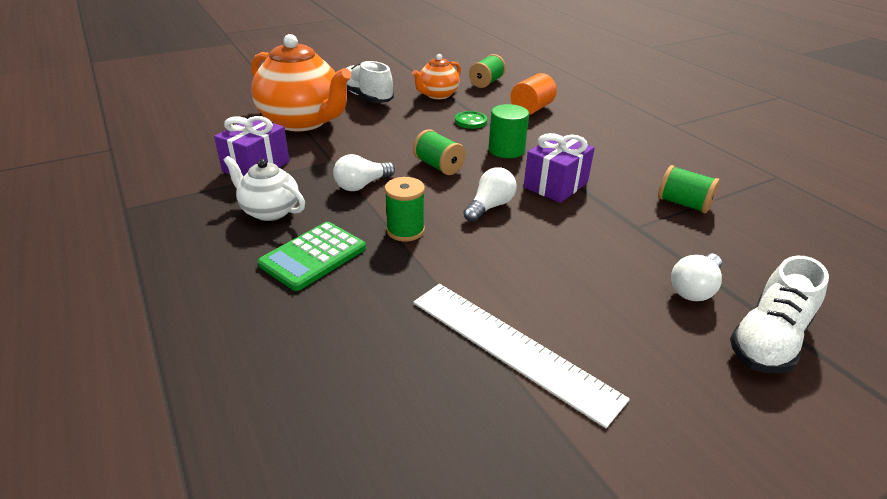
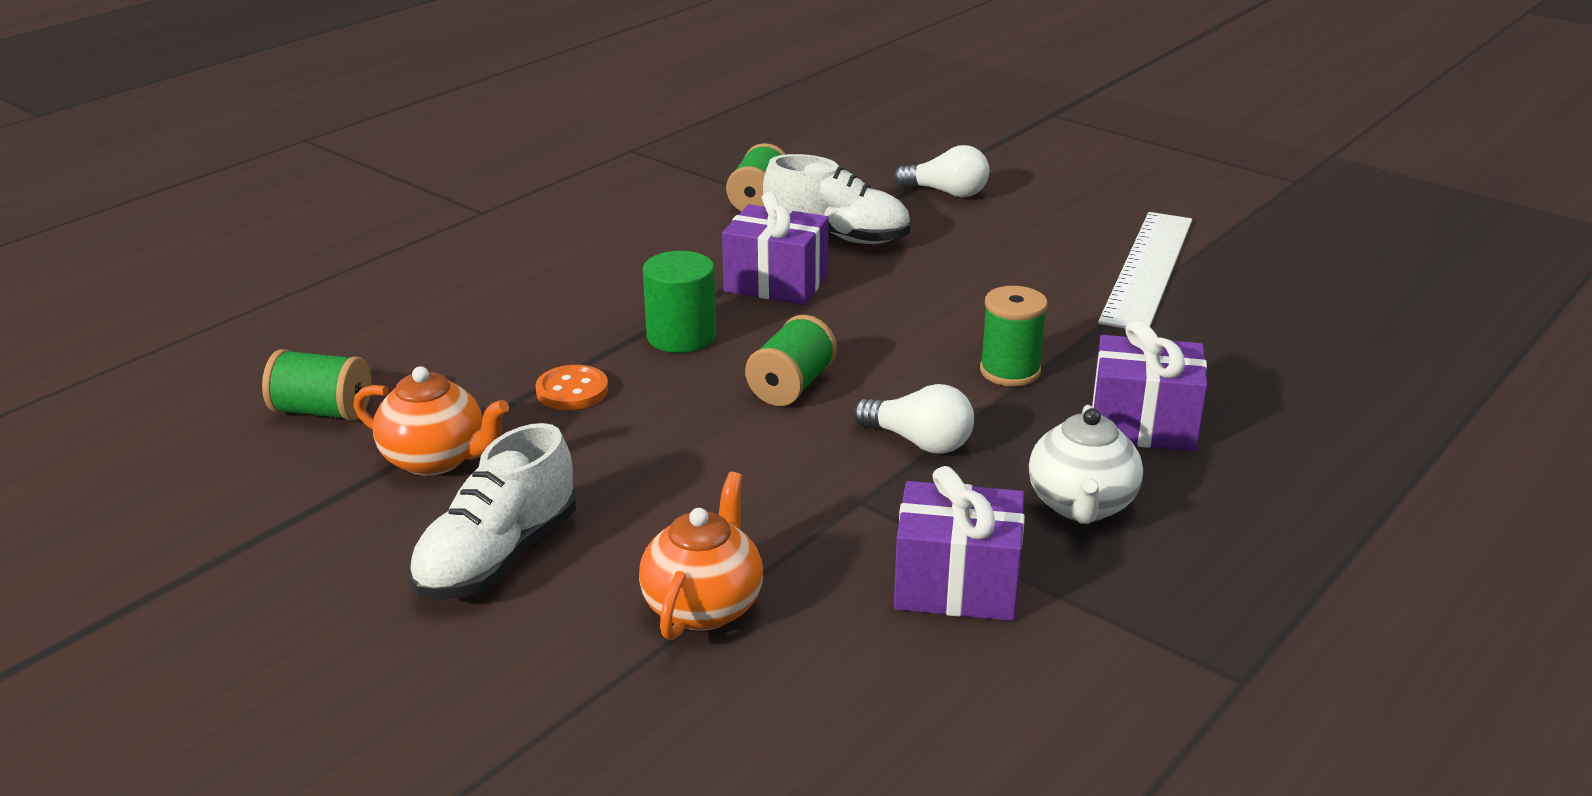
camera: 110 degrees left, 5 degrees down
orange teapot [251,34,351,132] -> orange teapot [639,472,763,640], size x0.53
green calculator [258,222,366,291] -> purple gift [1092,320,1207,452]
green button [455,111,487,129] -> orange button [535,365,608,410]
white light bulb [463,167,517,222] -> none
orange cylinder [511,73,557,115] -> none
white shoe [730,256,829,373] -> white shoe moved to [763,154,910,244]

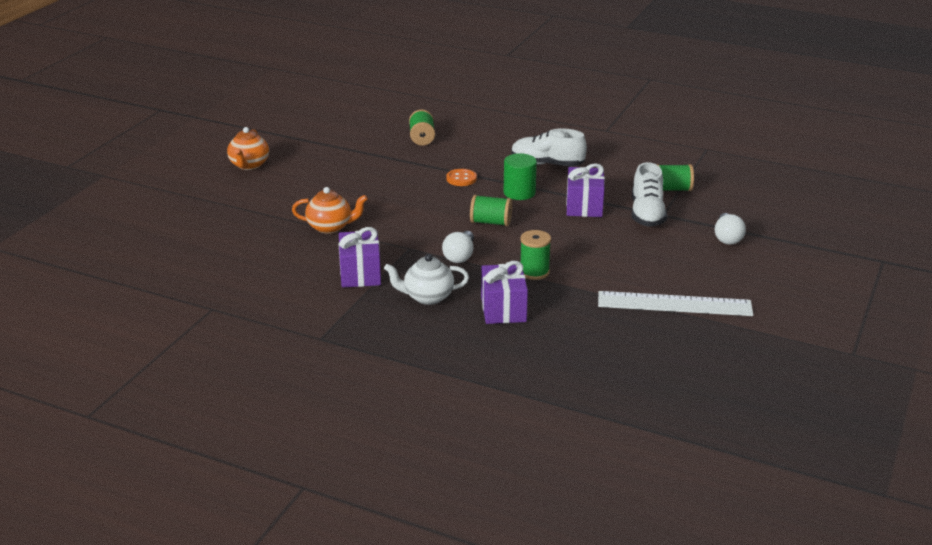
camera: 75 degrees right, 0 degrees up
orange teapot [354,366,509,476] -> orange teapot moved to [227,127,269,170]
white shoe [409,423,576,600] -> white shoe moved to [511,128,587,167]

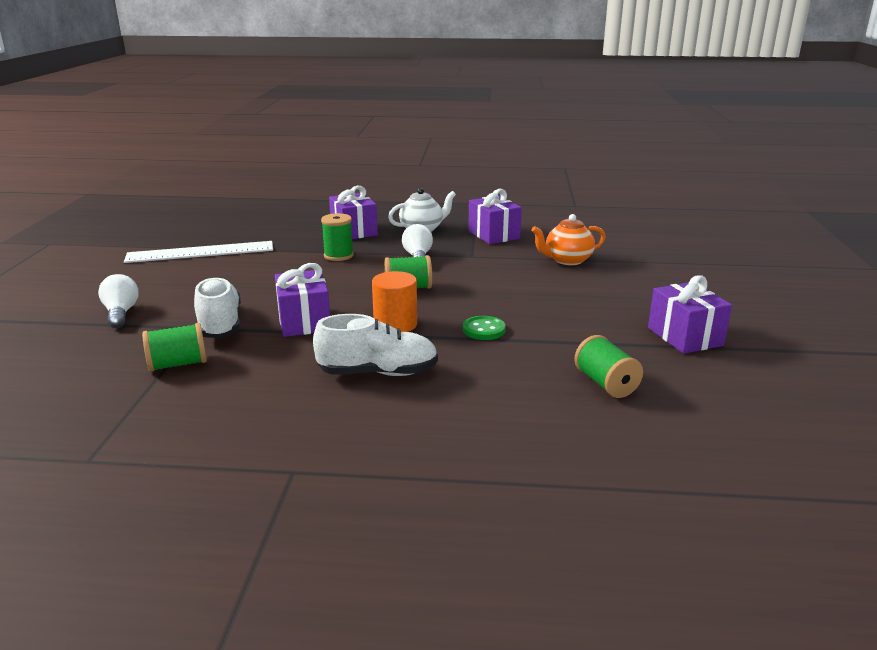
camera: 160 degrees right, 5 degrees down
orange teapot [227,127,269,170] -> none
orange button [446,169,477,186] -> green button [463,316,506,340]
green cylinder [504,153,537,200] -> orange cylinder [372,271,417,332]
none -> purple gift [648,275,732,354]

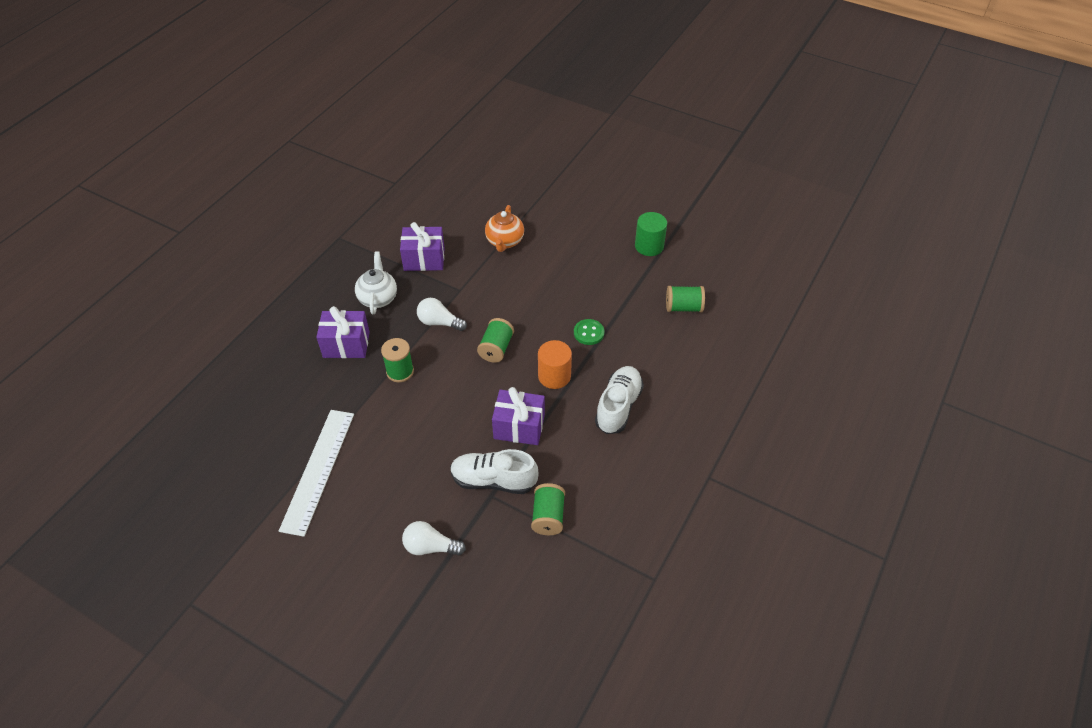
camera: 65 degrees left, 25 degrees up
purple gift [648,275,732,354] -> green cylinder [635,212,667,256]

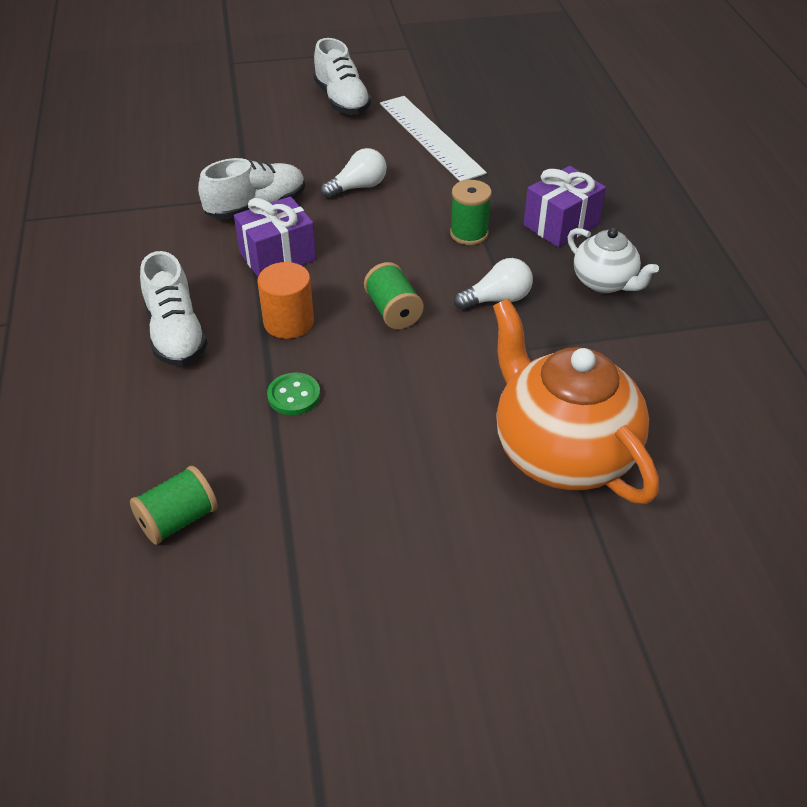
camera: 140 degrees right, 5 degrees down
purple gift [400,222,445,271] -> none
white light bulb [402,521,466,556] -> white light bulb moved to [321,148,387,199]
orange teapot [485,205,524,252] -> orange teapot [493,299,659,504], size x1.87
green spool [531,483,565,535] -> none
green cylinder [635,212,667,256] -> none
none -> white shoe [313,38,372,114]

